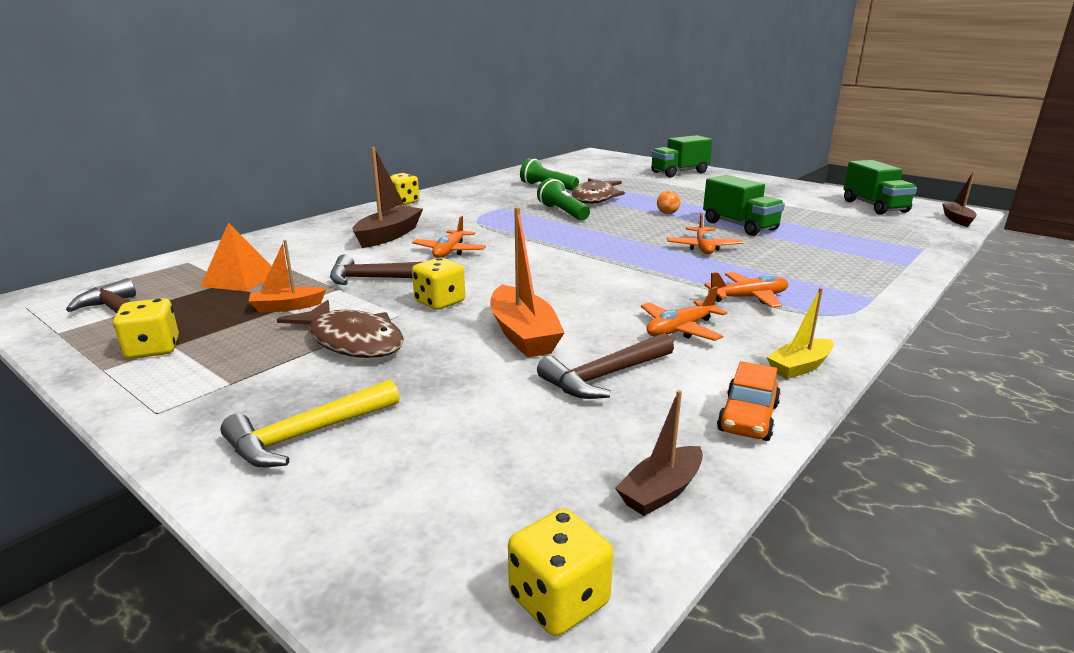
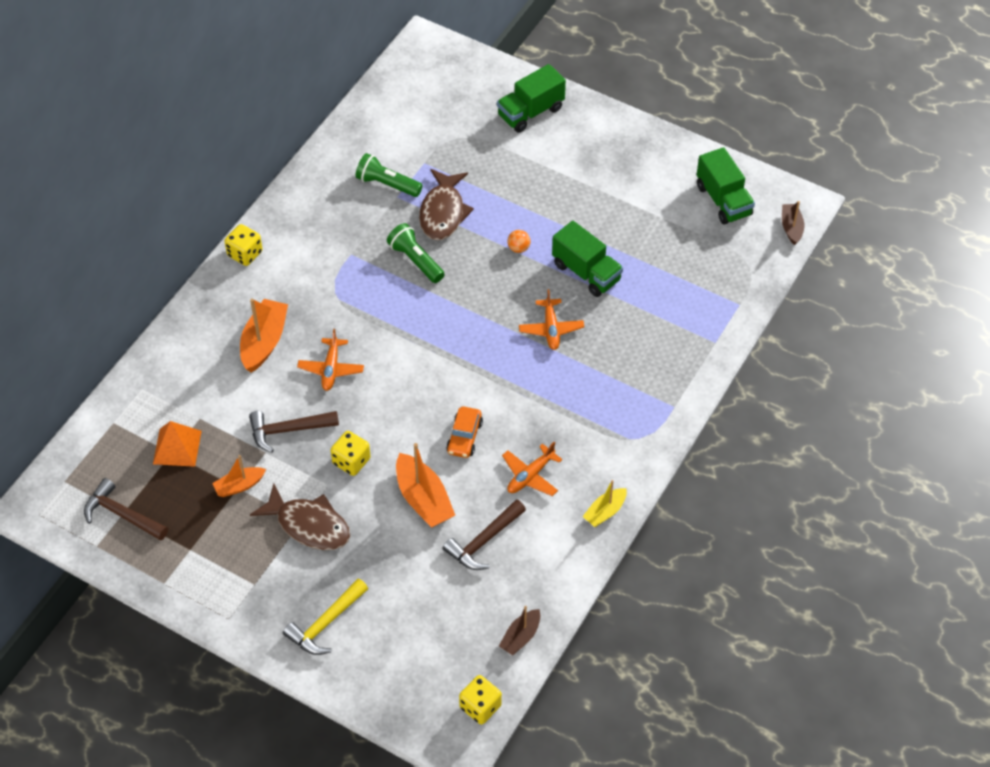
camera: 10 degrees left, 30 degrees up
yellow dice [113,298,179,359] -> none
brown boat [353,147,423,248] -> orange boat [240,299,288,372]
orange plane [704,272,788,308] -> none
orange car [717,361,781,441] -> orange car moved to [446,407,483,458]

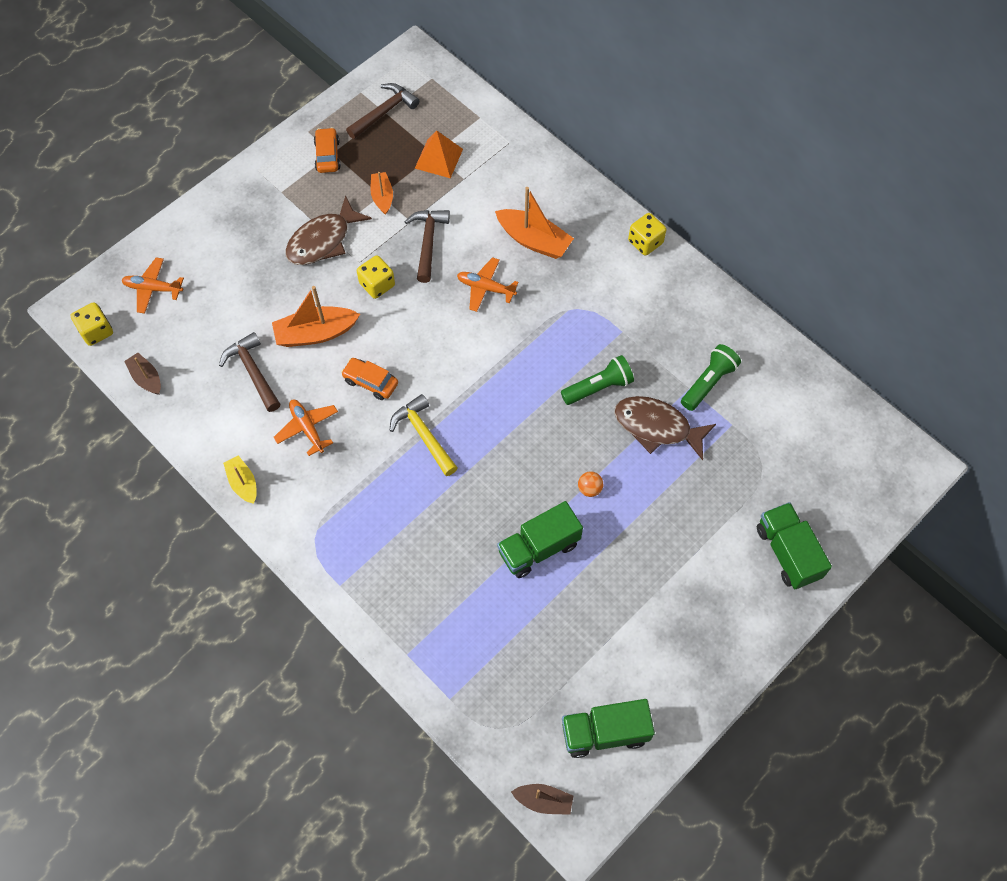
camera: 105 degrees right, 10 degrees up
yellow hammer [283,578,368,655] -> yellow hammer moved to [389,394,458,476]
orange plane [519,289,584,350] -> orange plane moved to [122,258,184,313]
none -> orange car [314,127,341,173]

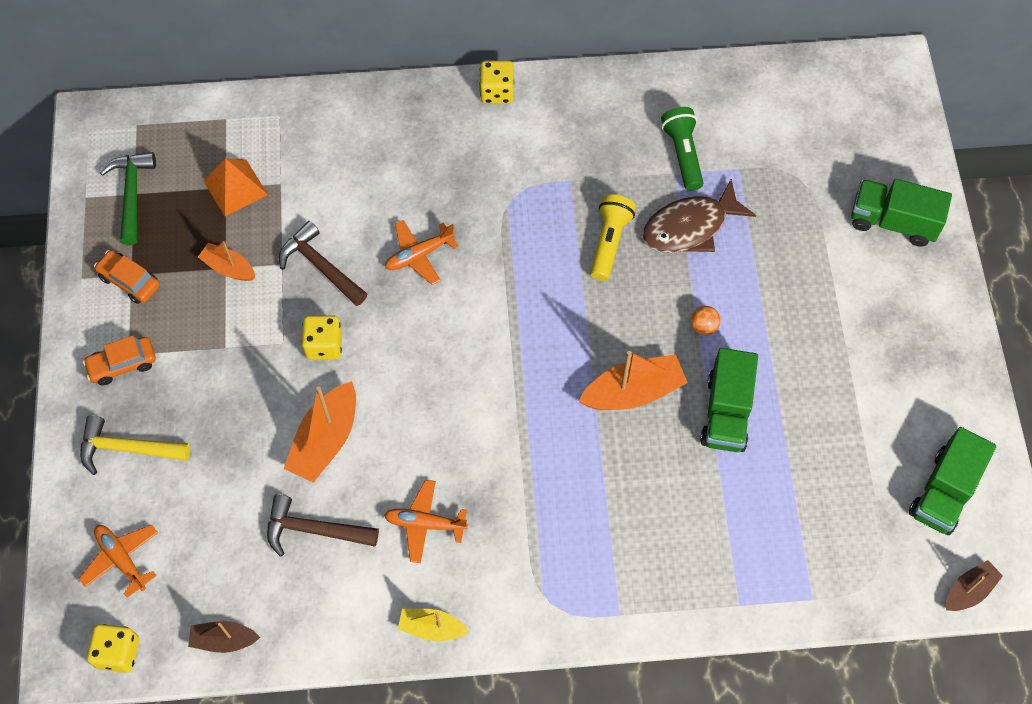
camera: 50 degrees left, 0 degrees up
orange plane [122,258,184,313] -> orange plane turned 90 degrees clockwise [79,525,158,598]
brown fish [286,195,372,265] -> none
orange car [341,358,398,400] -> orange car moved to [83,335,156,385]
brown hammer [346,83,419,139] -> green hammer [100,152,156,245]
yellow hammer [389,394,458,476] -> yellow hammer moved to [80,415,190,475]
orange boat [495,187,574,259] -> orange boat moved to [579,351,688,410]
green flashlight [561,355,634,405] -> yellow flashlight [590,194,636,281]

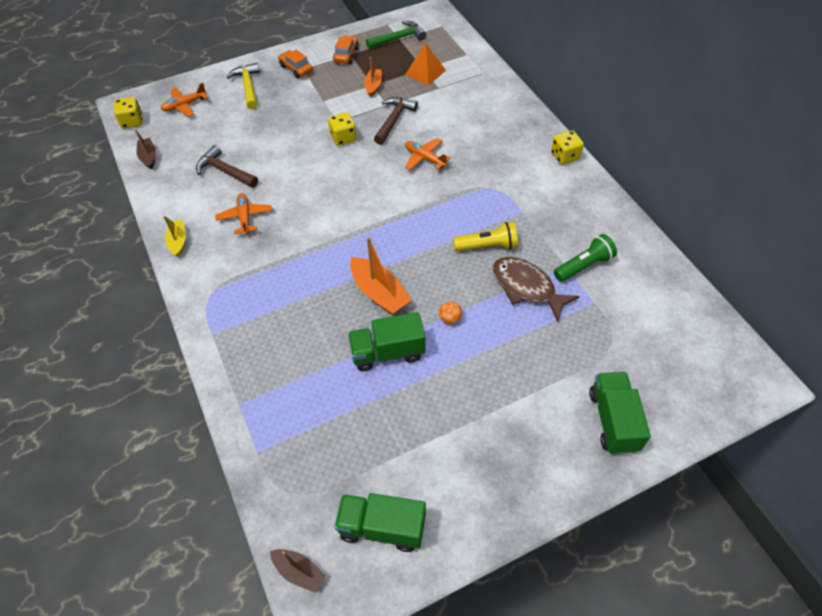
camera: 70 degrees right, 10 degrees down
orange plane [79,525,158,598] -> orange plane turned 150 degrees counterclockwise [161,83,208,117]
brown hammer [267,494,379,556] -> brown hammer turned 45 degrees counterclockwise [196,145,258,188]
orange boat [284,381,356,482] -> none

